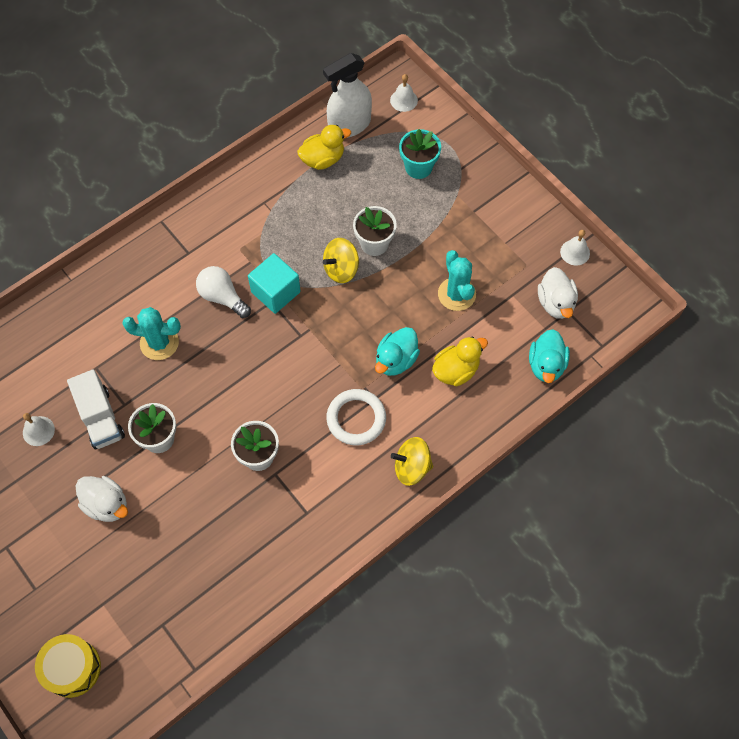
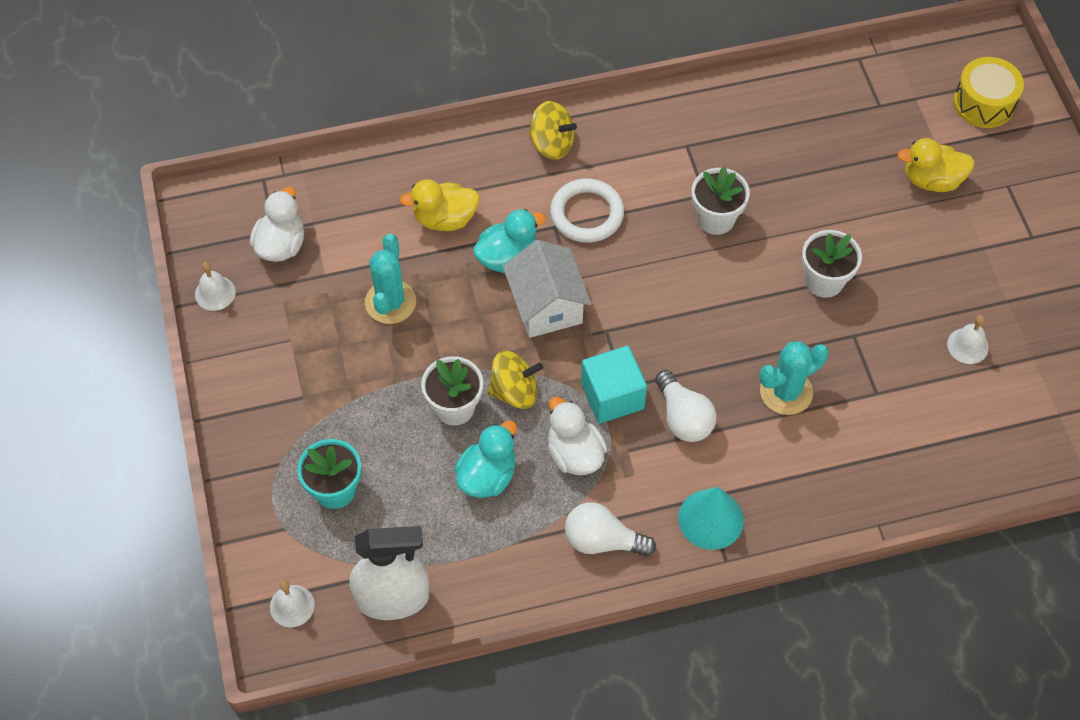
camera: 155 degrees left, 5 degrees down
white truck [67,369,125,449] -> none
white duck [76,476,128,522] -> white duck moved to [548,397,607,475]
turquoise cactus [122,307,181,360] -> turquoise cactus turned 60 degrees counterclockwise [760,341,829,415]
yellow duck [297,125,351,170] -> yellow duck moved to [897,138,975,192]
turquoise duck [529,329,570,383] -> turquoise duck moved to [454,420,517,498]
none -> white house [503,240,592,338]
none -> white light bulb [565,502,656,557]
none -> turquoise cone [678,487,744,550]

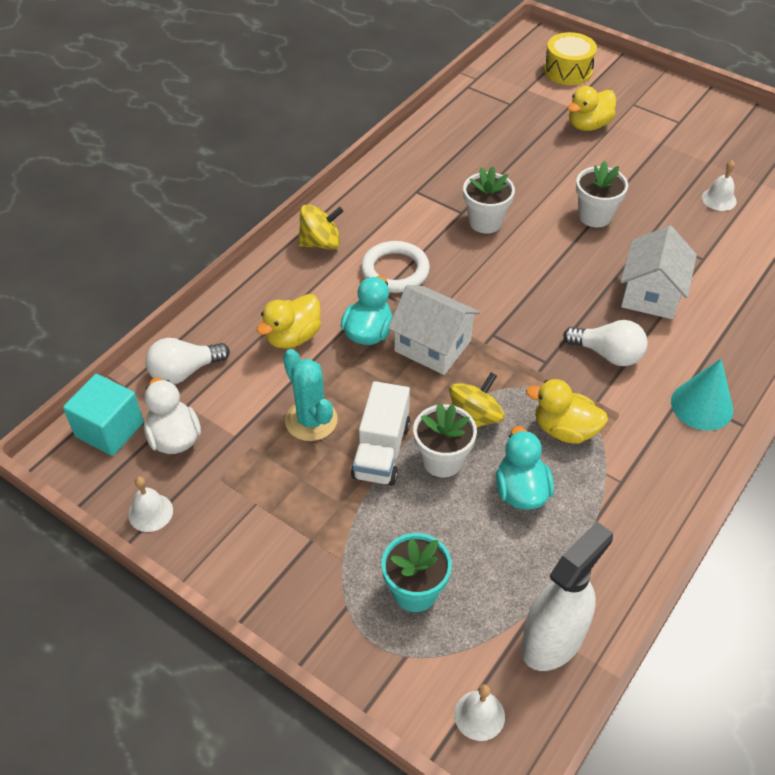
camera: 40 degrees left, 10 degrees down
white duck [548,397,607,475] -> yellow duck [526,379,608,444]
white light bulb [565,502,656,557] -> white light bulb moved to [145,338,230,384]
turquoise cube [581,346,647,424] -> turquoise cube moved to [63,374,144,456]
turquoise cactus [760,341,829,415] -> white house [621,225,697,319]
none -> white truck [351,381,411,486]

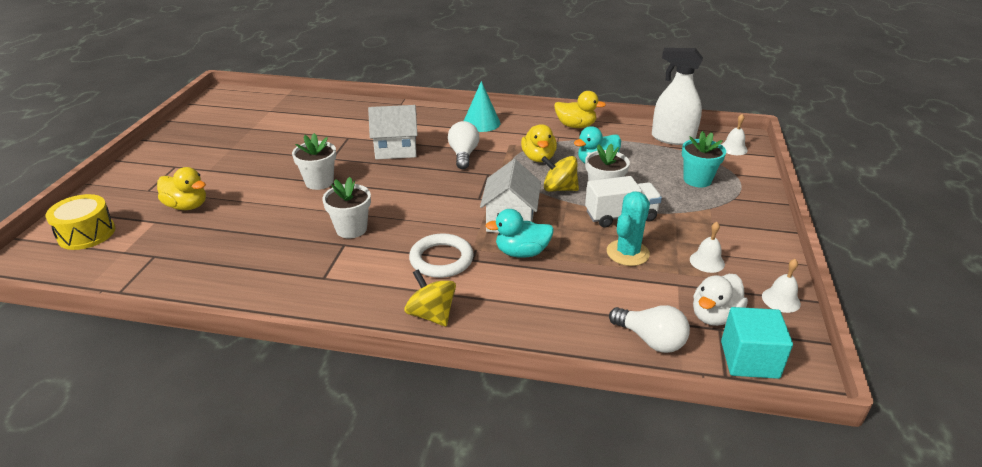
camera: 115 degrees left, 15 degrees down
yellow duck [257,294,321,349] -> yellow duck moved to [554,91,606,128]
white bell [702,160,737,211] -> white bell moved to [690,222,725,273]

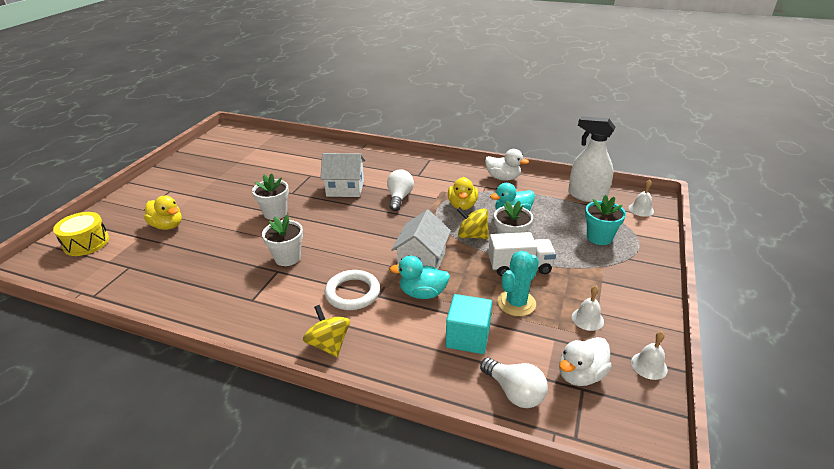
camera: 10 degrees right, 0 degrees up
turquoise cone [464,81,500,132] -> none
yellow duck [554,91,606,128] -> white duck [485,149,529,181]
turquoise cube [721,307,793,379] -> turquoise cube moved to [446,294,492,354]

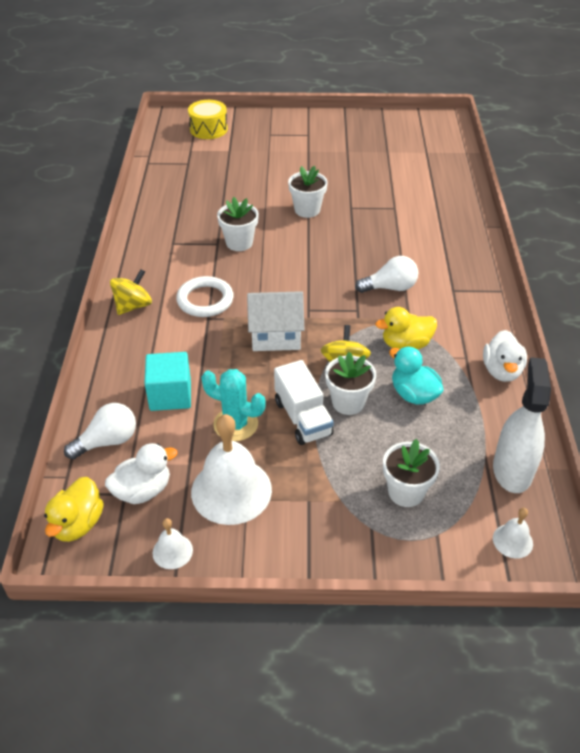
camera: 70 degrees right, 10 degrees up
yellow duck [144,196,182,230] -> yellow duck moved to [44,477,104,542]
white house [320,153,365,197] -> none
turquoise duck [390,256,450,299] -> none
white light bulb [480,358,548,408] -> white light bulb turned 150 degrees counterclockwise [64,403,136,459]
white duck [559,337,612,386] -> white duck turned 120 degrees clockwise [105,443,178,504]
white bell [572,286,604,331] -> white bell [191,414,272,525], size x2.13
turquoise flower pot [585,195,626,245] -> white flower pot [383,439,440,507]

